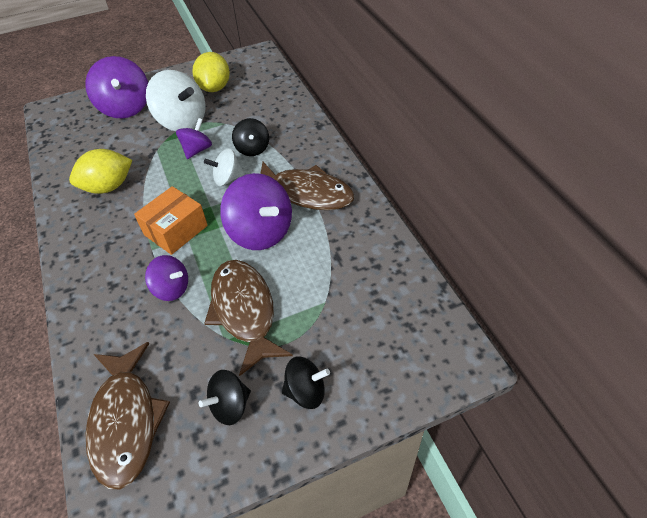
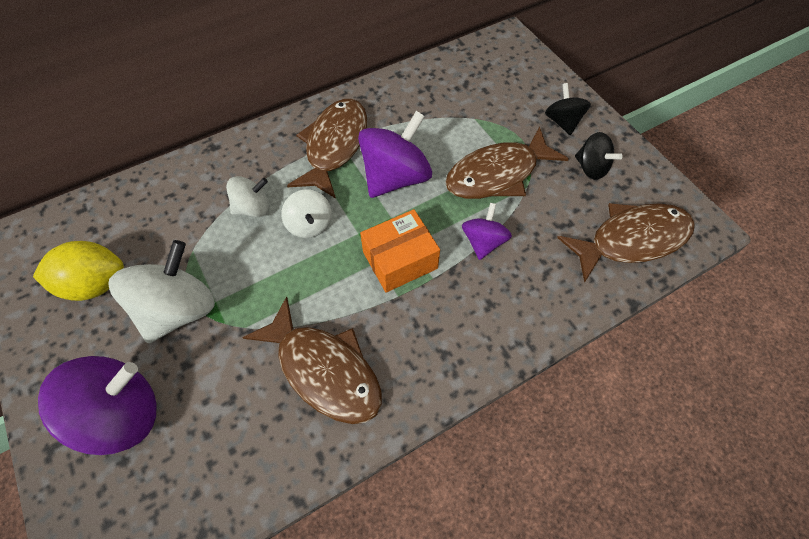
camera: 100 degrees left, 10 degrees up
yellow lemon [69,149,132,194] -> brown fish [242,296,382,424]
orange box [134,186,208,255] -> orange box turned 60 degrees counterclockwise [360,209,440,293]
purple spinning top [176,118,212,159] -> none
black spinning top [232,118,269,156] -> white spinning top [226,176,269,217]

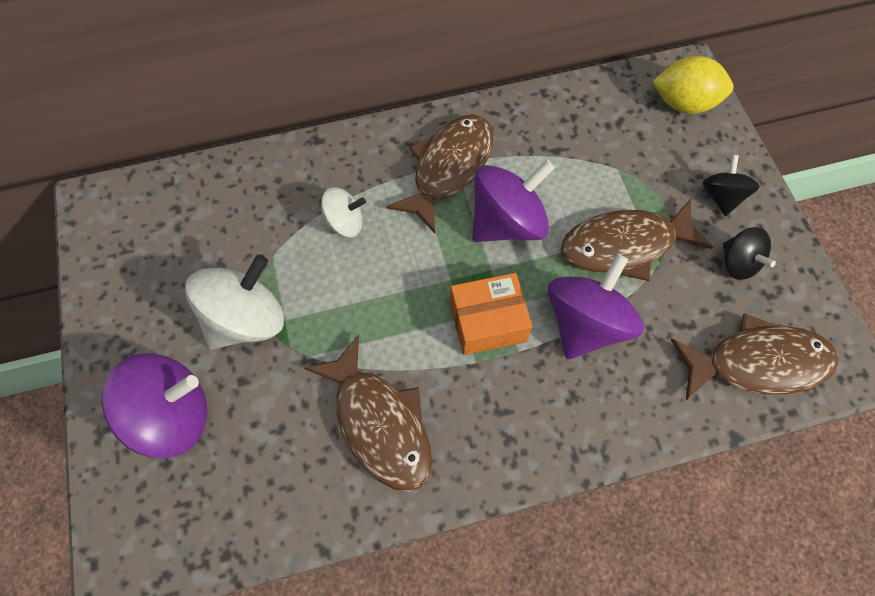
camera: 15 degrees right, 5 degrees up
yellow lemon [33,241,124,301] -> yellow lemon moved to [652,56,734,114]
white spinning top [281,189,332,238] -> none
purple spinning top [462,203,512,260] -> purple spinning top [548,254,644,359], size x1.75

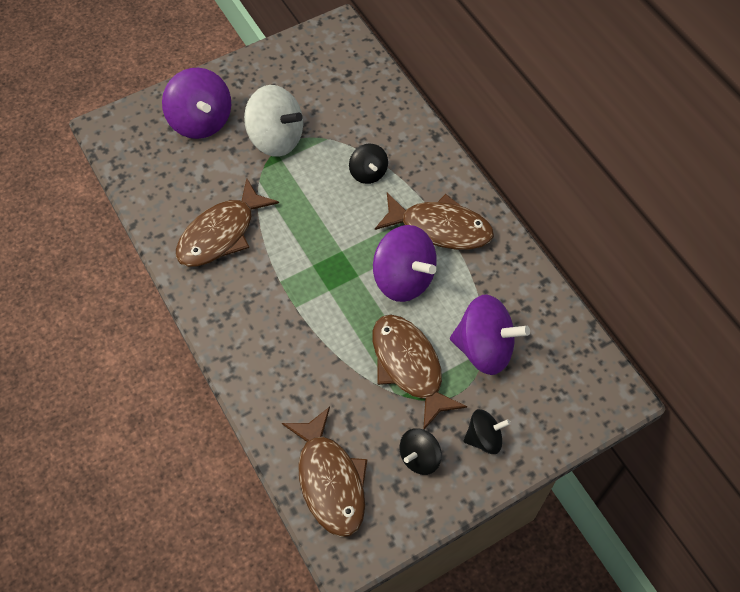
camera: 75 degrees right, 5 degrees down
white spinning top [320,187,366,237] -> black spinning top [349,144,388,184]
orange box [450,273,532,355] -> none
purple spinning top [548,254,644,359] -> purple spinning top moved to [450,295,530,375]
yellow lemon [652,56,734,114] -> none

